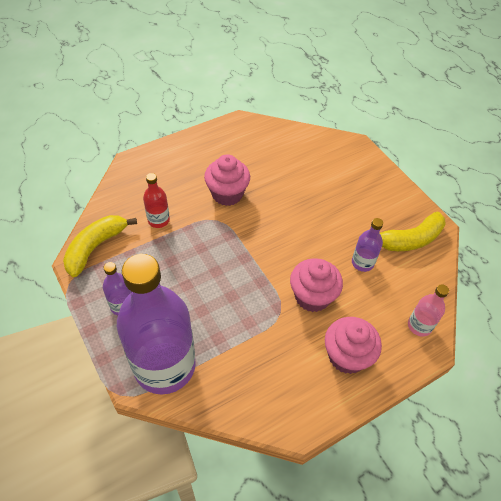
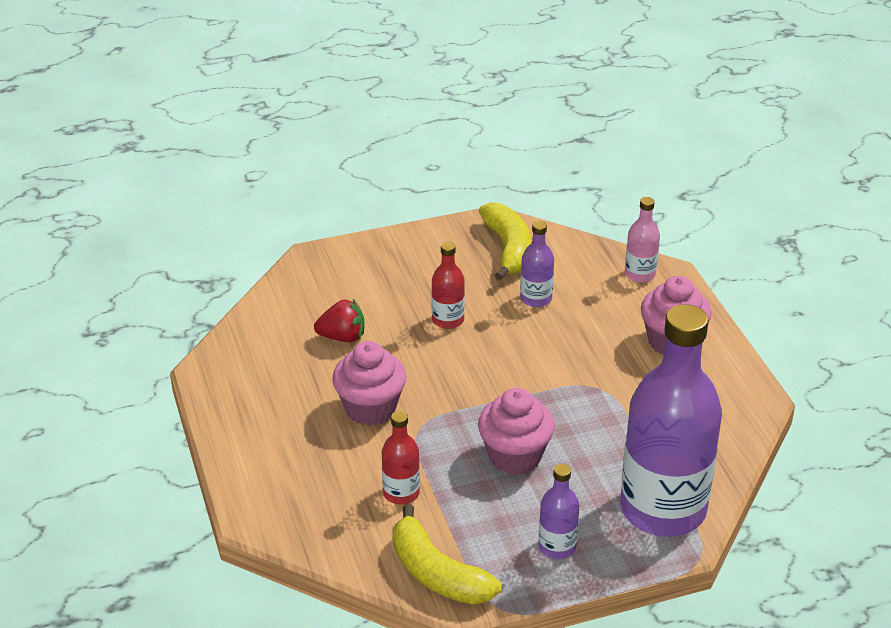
camera: 75 degrees left, 15 degrees down
pink cupcake [290,258,343,312] -> pink cupcake moved to [478,388,555,475]
none -> red strawberry [314,299,365,342]
none -> red bottle [431,242,465,329]

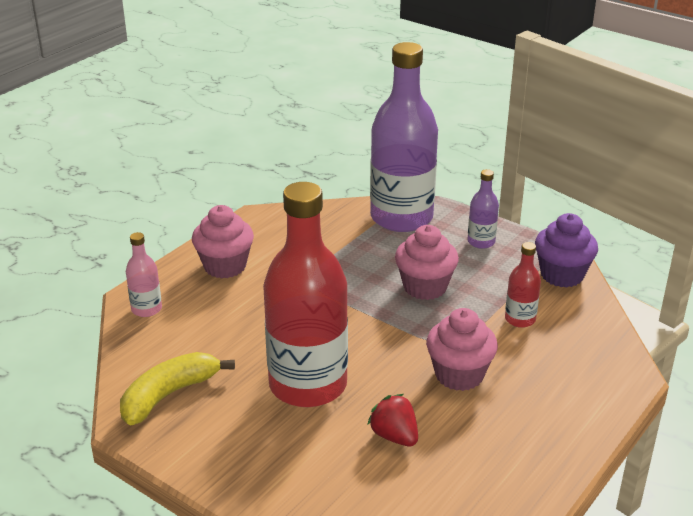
camera: 125 degrees left, 5 degrees down
yellow banana [393,504,501,604] -> purple cupcake [535,213,598,288]
red bottle [431,242,465,329] -> red bottle [263,182,348,407], size x2.34
purple bottle [520,221,554,307] -> none

